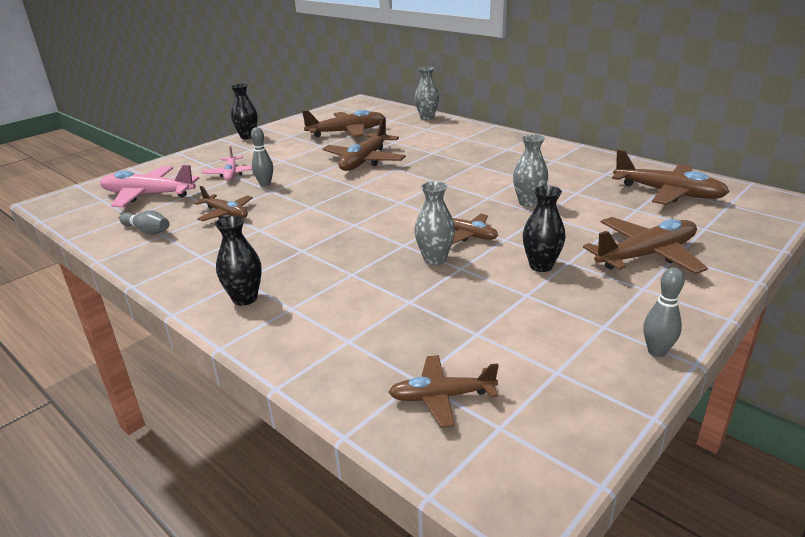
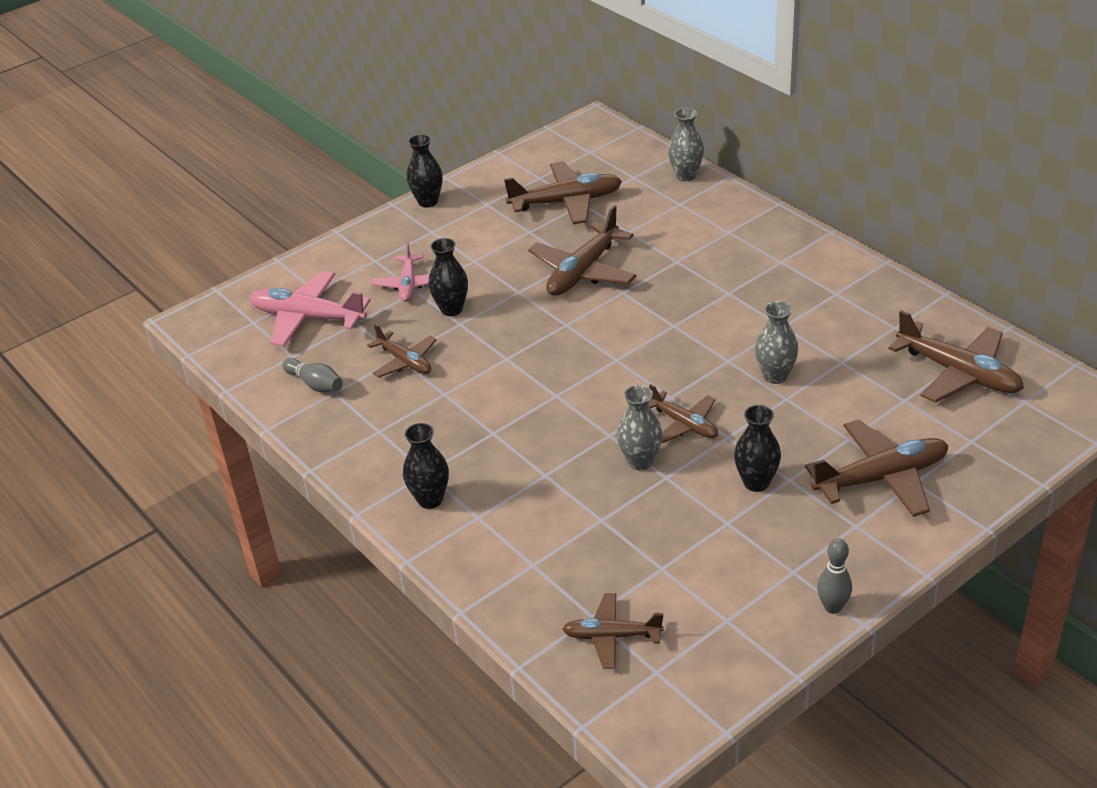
camera: 10 degrees right, 10 degrees up
grey bowling pin [251,127,273,187] -> black vase [429,238,468,316]

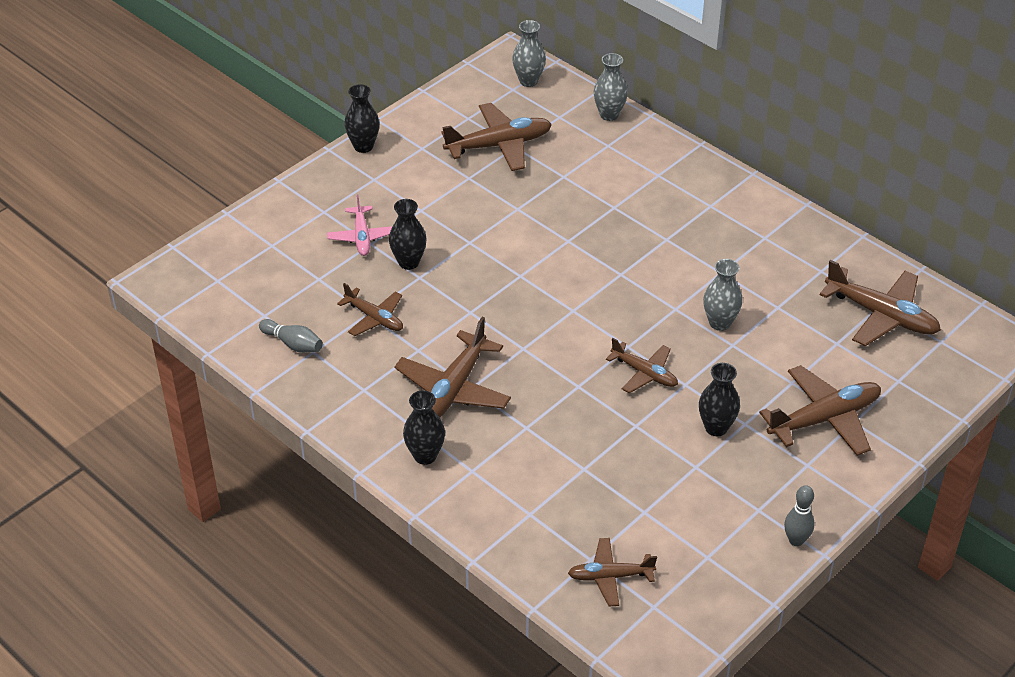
camera: 10 degrees left, 5 degrees up
pink plane [249,271,371,346] -> none
brown plane [528,205,636,296] -> brown plane moved to [394,317,511,417]
grey vase [617,385,662,470] -> grey vase moved to [512,20,546,87]

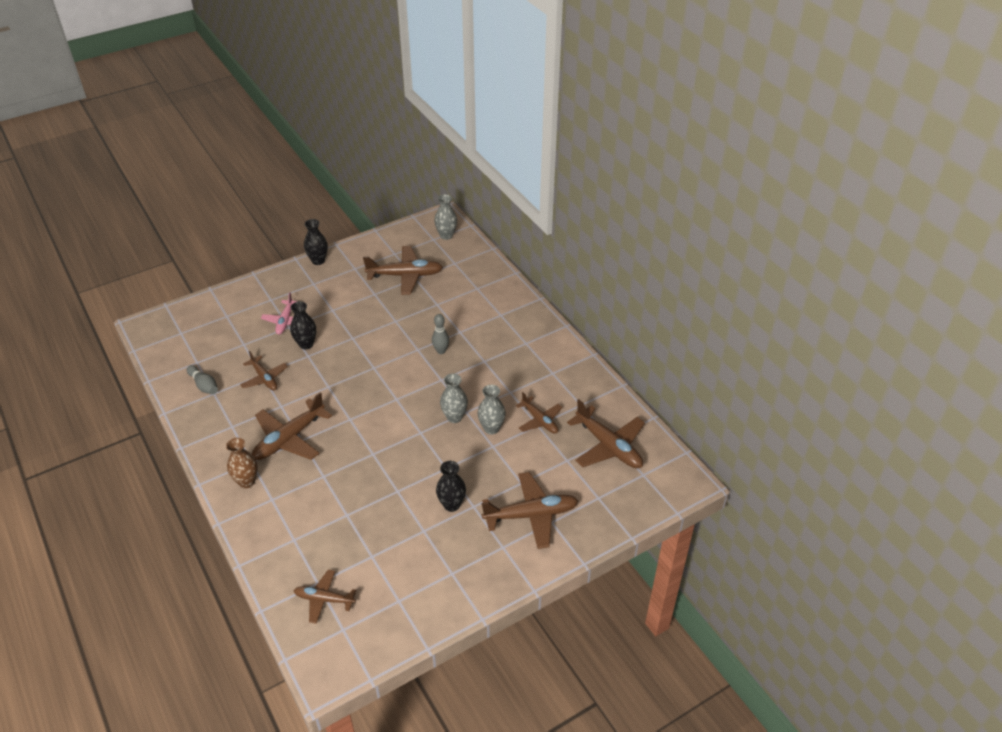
camera: 15 degrees right, 0 degrees up
black vase [403,390,445,465] -> brown vase [226,438,258,488]
grey vase [594,53,628,121] -> grey vase moved to [440,373,468,423]
brown plane [606,338,678,393] -> brown plane moved to [516,392,563,434]
grey bowling pin [784,485,815,546] -> grey bowling pin moved to [432,314,449,354]

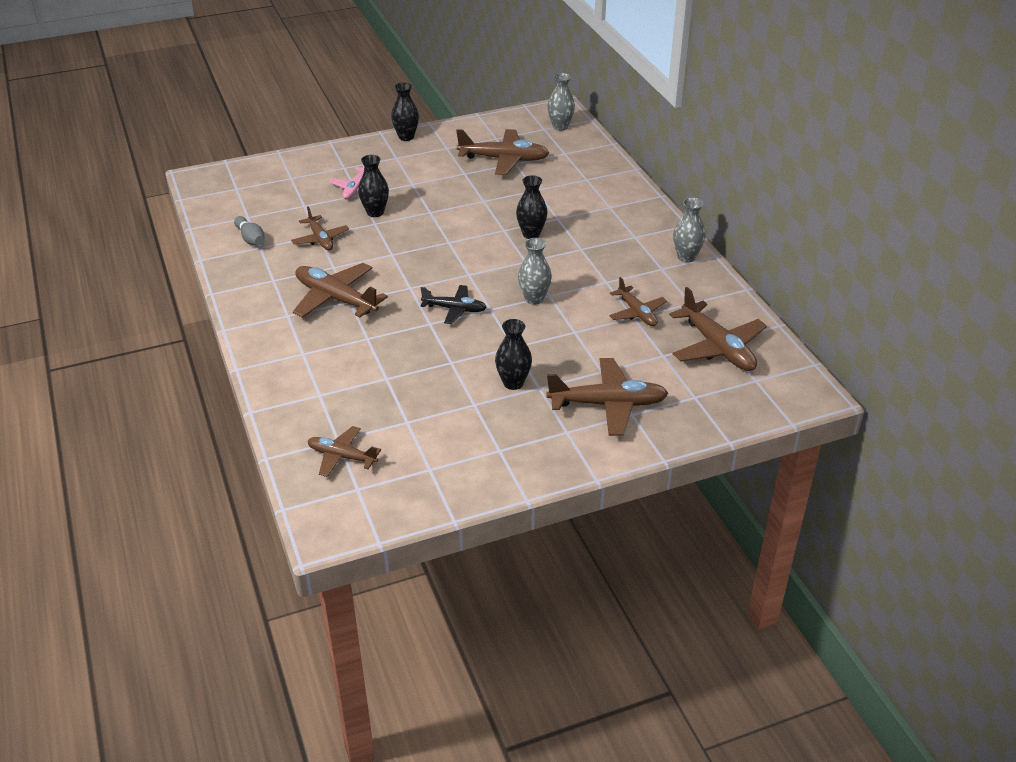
camera: 10 degrees right, 5 degrees down
brown vase [226,438,258,488] -> none
brown plane [252,392,332,460] -> brown plane turned 75 degrees clockwise [293,263,388,318]
grey bowling pin [432,314,449,354] -> black vase [516,175,547,239]
grey vase [478,385,506,434] -> grey vase moved to [673,198,706,263]
none -> black plane [420,285,487,324]

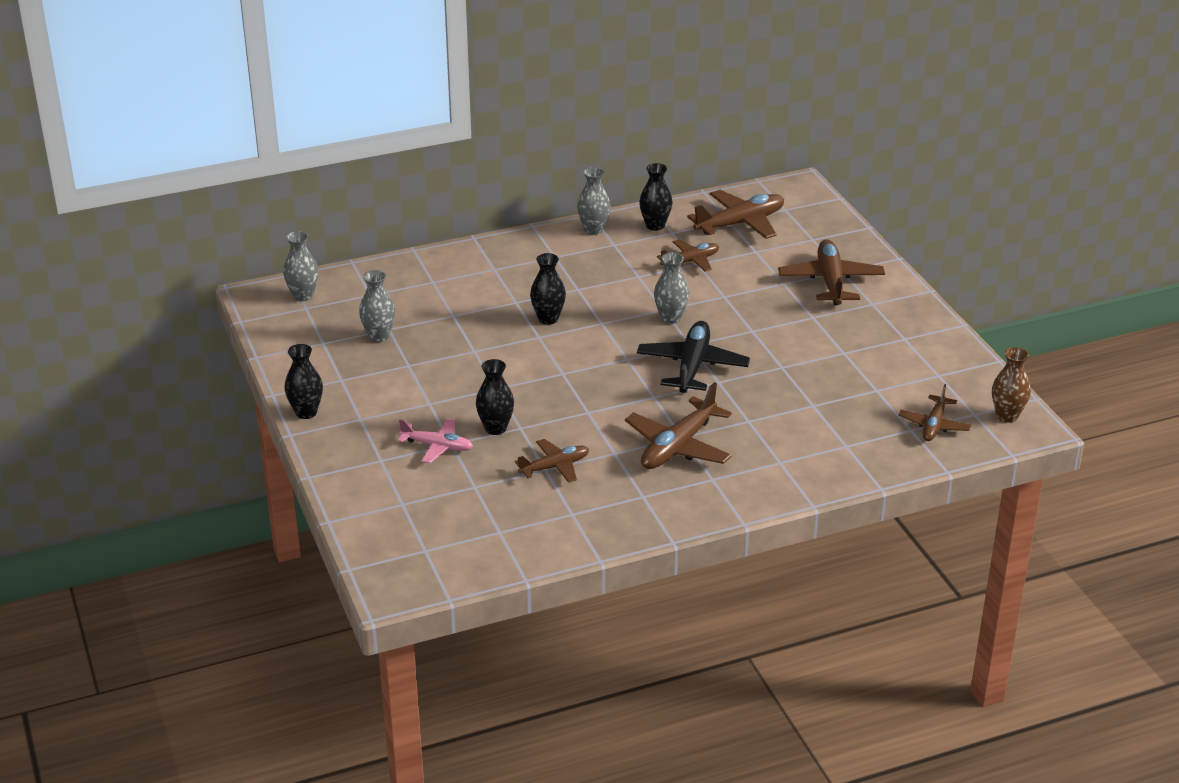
camera: 90 degrees left, 5 degrees down
grey bowling pin [234,216,265,246] -> none
black plane [420,285,487,324] -> black plane [637,321,750,393], size x1.64
brown plane [456,129,549,175] -> grey vase [359,270,395,342]
black vase [495,319,532,390] -> black vase moved to [639,163,672,231]
none -> brown vase [992,347,1031,423]

